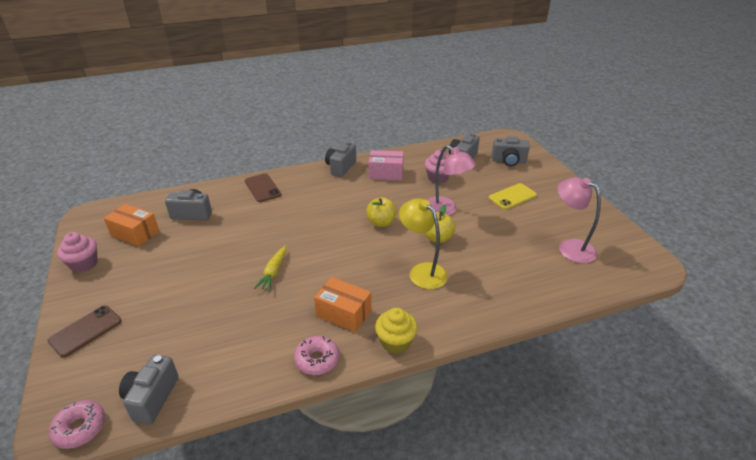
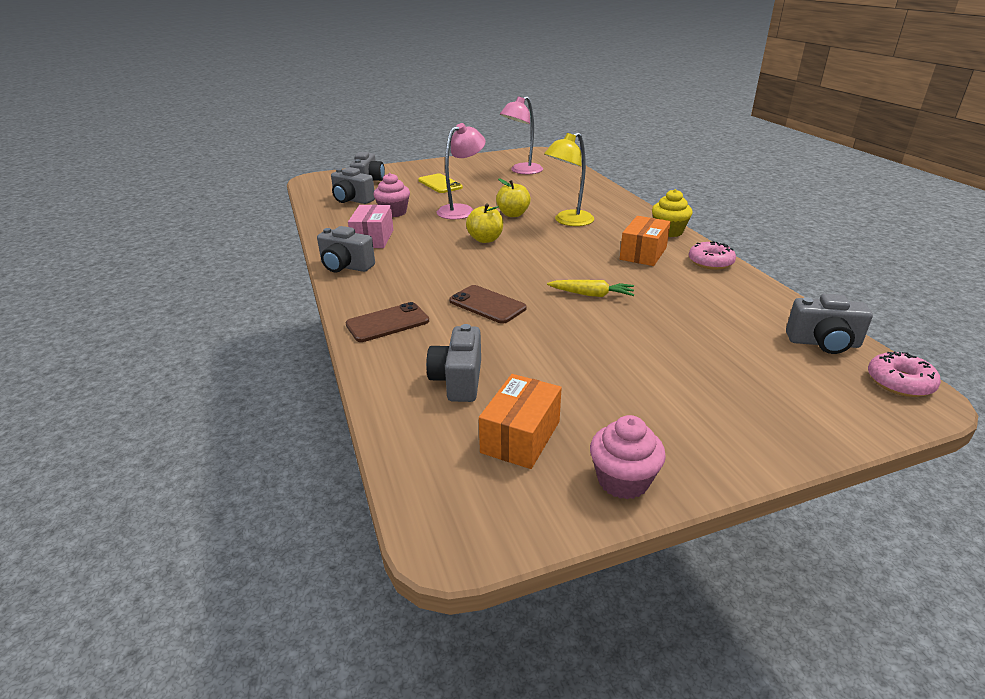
camera: 90 degrees left, 5 degrees down
brown phone [48,305,122,358] -> brown phone moved to [449,285,527,324]

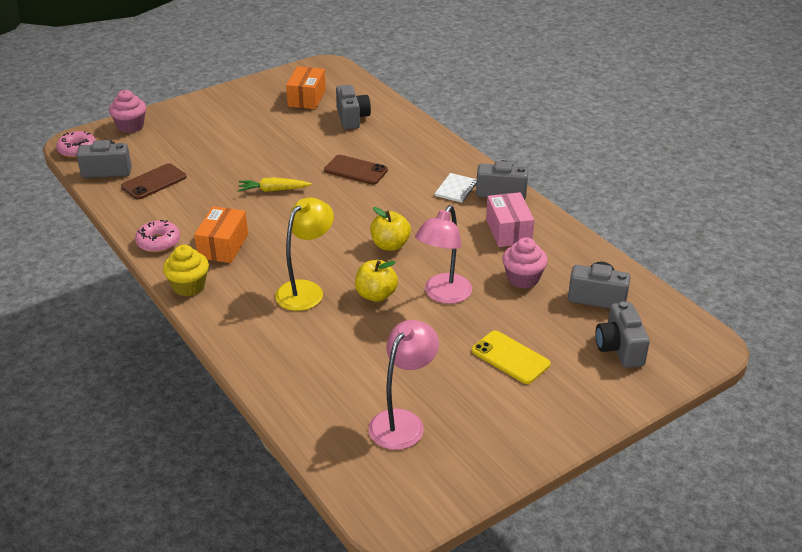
camera: 165 degrees right, 5 degrees up
brown phone [345,302,429,342] -> brown phone moved to [121,163,187,199]
pink cupcake [590,415,666,499] -> pink cupcake moved to [109,90,146,133]
none -> white notebook [435,173,477,203]

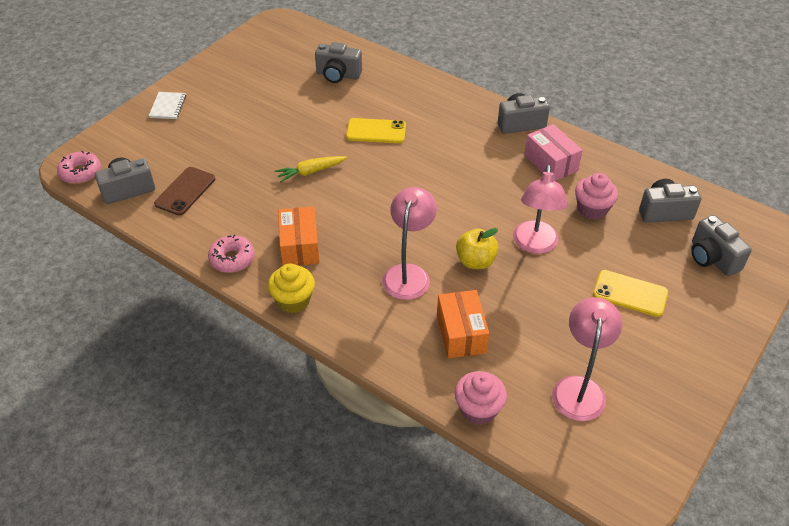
camera: 20 degrees left, 10 degrees up
pink cupcake [109,90,146,133] -> pink cupcake moved to [455,371,507,425]
yellow lamp [275,197,334,311] -> pink lamp [382,187,437,300]
orange box [286,66,326,109] -> orange box moved to [437,290,489,359]
brown phone [324,155,388,185] -> yellow phone [346,118,406,143]
grey camera [336,85,371,129] -> grey camera turned 135 degrees clockwise [315,42,362,83]
yellow apple [370,207,411,251] -> none
white notebook [435,173,477,203] -> white notebook moved to [149,92,186,119]

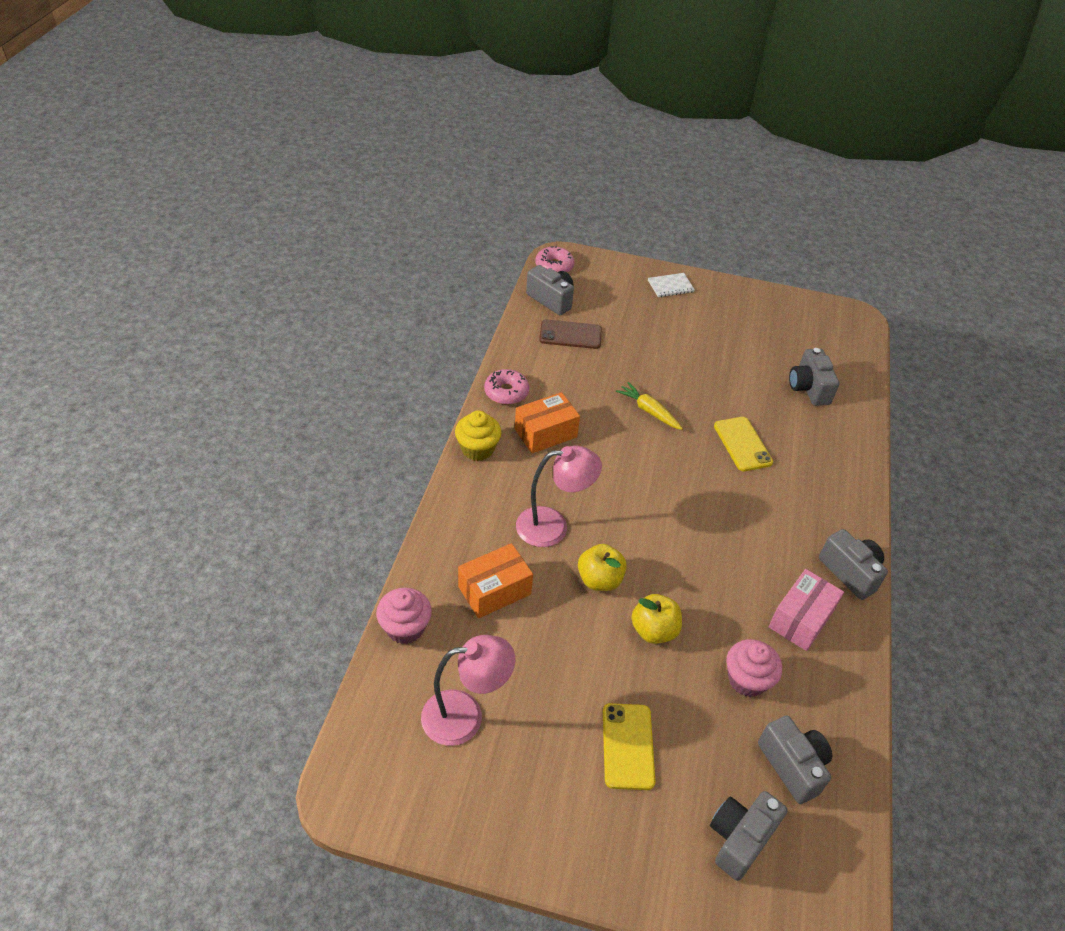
camera: 65 degrees right, 0 degrees up
pink lamp [513,165,568,254] -> yellow apple [631,594,682,644]

